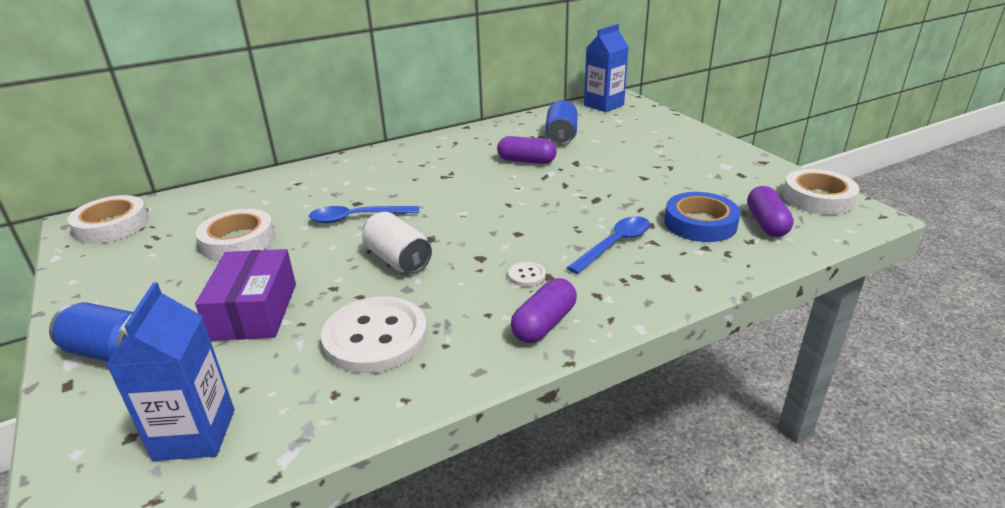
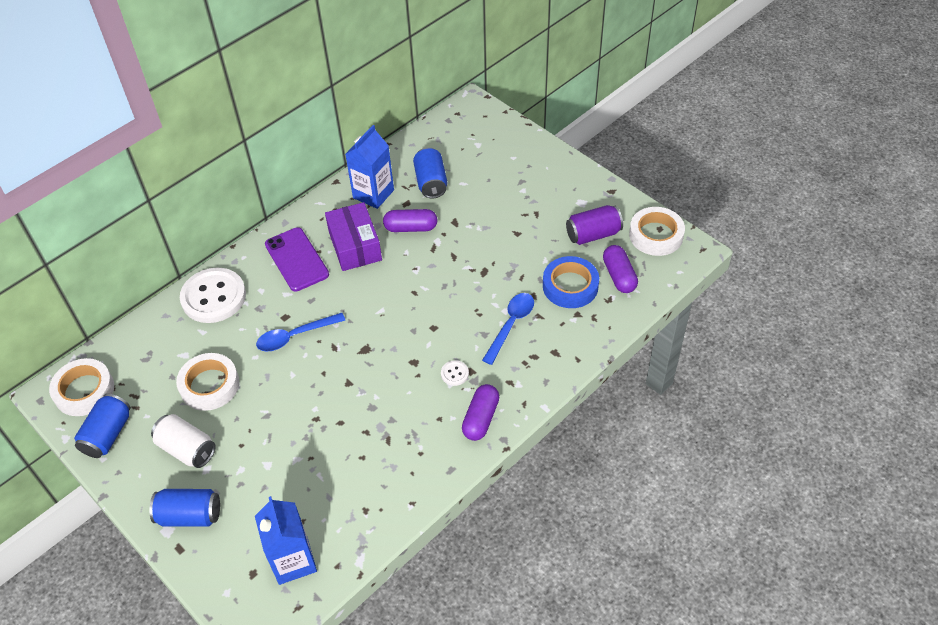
camera: 15 degrees left, 20 degrees up
purple box [195,249,296,341] -> purple box moved to [325,202,382,271]
white button [321,296,427,373] -> white button moved to [180,268,246,323]
white can [362,212,432,274] -> white can moved to [151,414,216,468]
blue carton [584,24,629,112] -> blue carton moved to [345,125,394,209]
none -> blue can [74,394,131,458]
none -> purple phone [265,227,329,292]
none -> purple can [566,205,623,245]

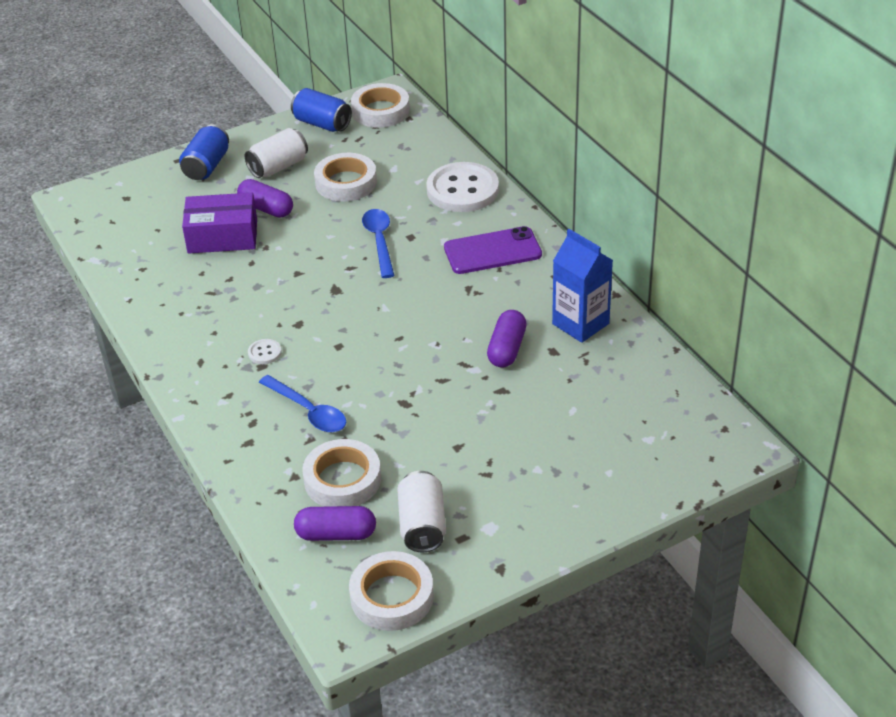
camera: 105 degrees right, 10 degrees down
blue carton [255,496,317,585] -> none
purple box [325,202,382,271] -> purple box moved to [182,193,257,254]
blue can [413,147,448,199] -> none
purple capsule [462,384,499,441] -> purple capsule moved to [237,179,293,218]
blue tape [543,256,599,308] -> white tape [302,439,381,507]
purple can [566,205,623,245] -> white can [397,471,446,553]

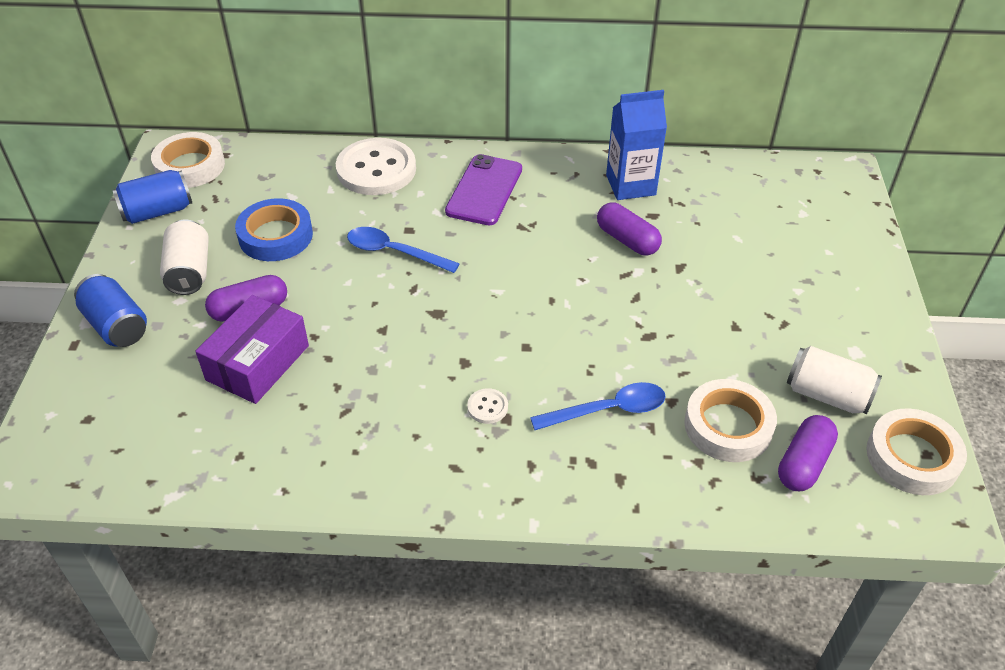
camera: 60 degrees left, 5 degrees up
white tape [314,153,377,201] -> blue tape [235,198,313,261]

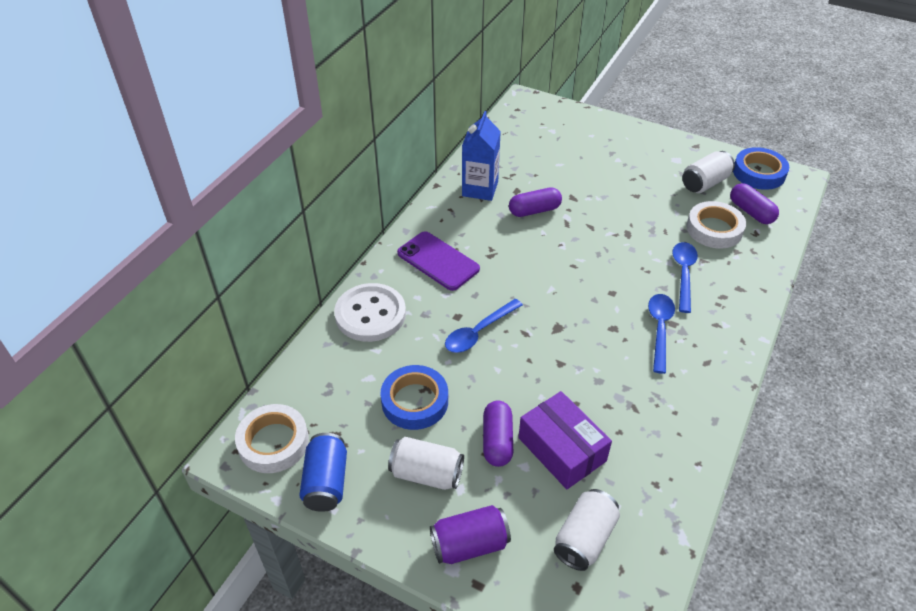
camera: 65 degrees left, 0 degrees up
blue can [74,274,147,347] -> purple can [430,505,511,564]
white button [467,388,508,424] -> blue spoon [648,294,675,374]
white tape [866,409,967,495] -> blue tape [733,147,789,190]
none -> white can [554,489,620,571]

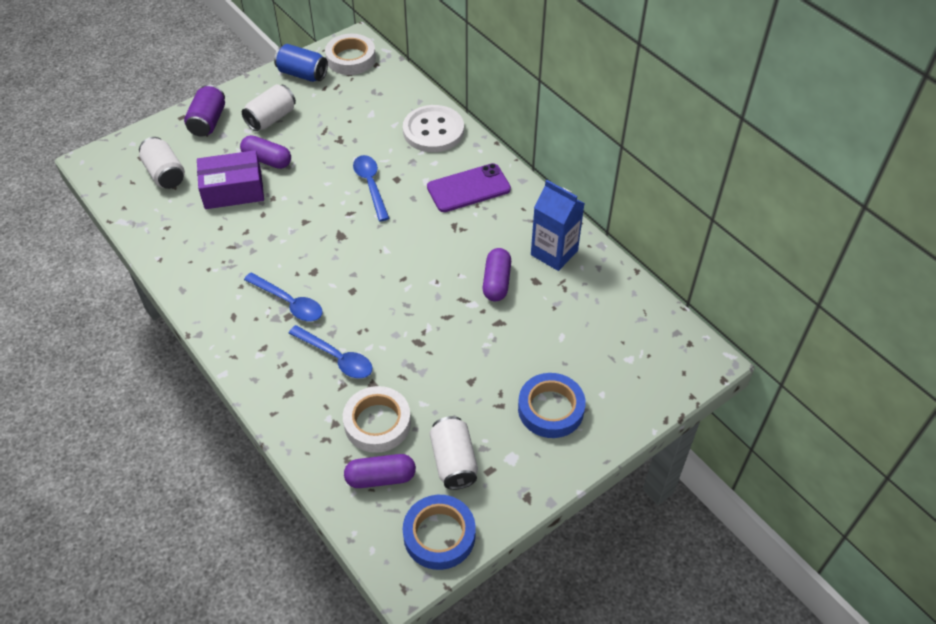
camera: 115 degrees right, 5 degrees up
blue tape [380,365,448,430] -> blue tape moved to [518,373,586,438]

